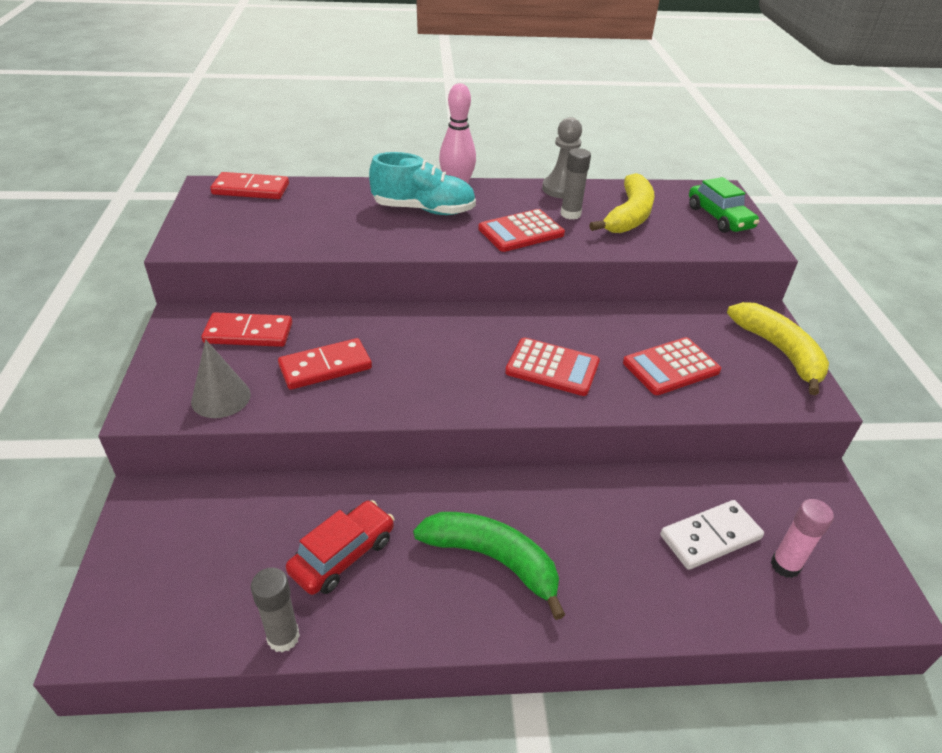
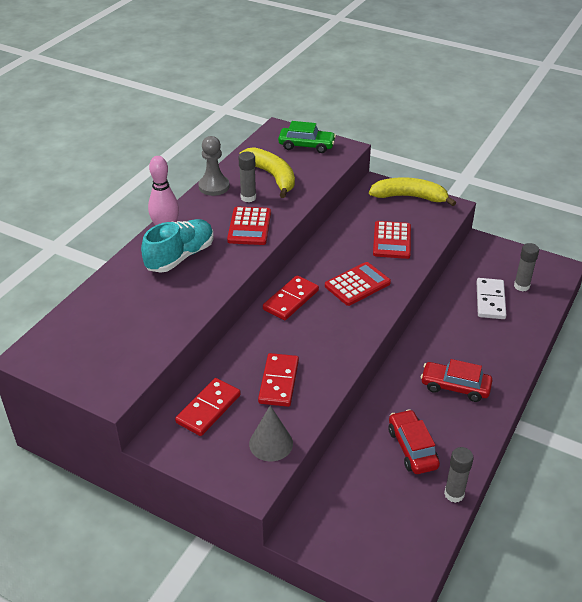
camera: 55 degrees left, 0 degrees up
red domino [210,172,289,199] -> red domino moved to [263,275,319,320]
green banana [413,512,566,620] -> red car [421,359,493,402]
pink glue stick [771,499,834,578] -> grey glue stick [514,243,539,291]

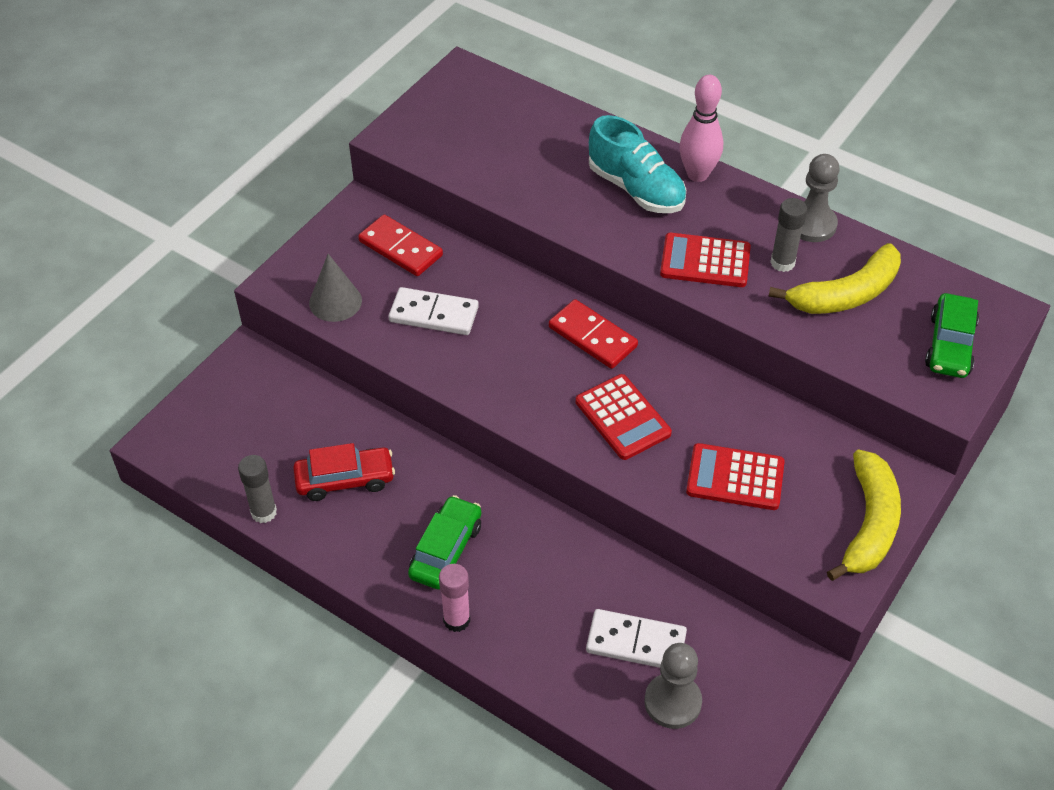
camera: 95 degrees right, 10 degrees up
red domino [258,353,299,407] -> white domino [388,287,479,335]
red car [421,359,493,402] -> green car [408,495,481,590]
grey glue stick [514,243,539,291] -> grey pawn [644,643,702,729]
none -> pink glue stick [439,564,470,632]

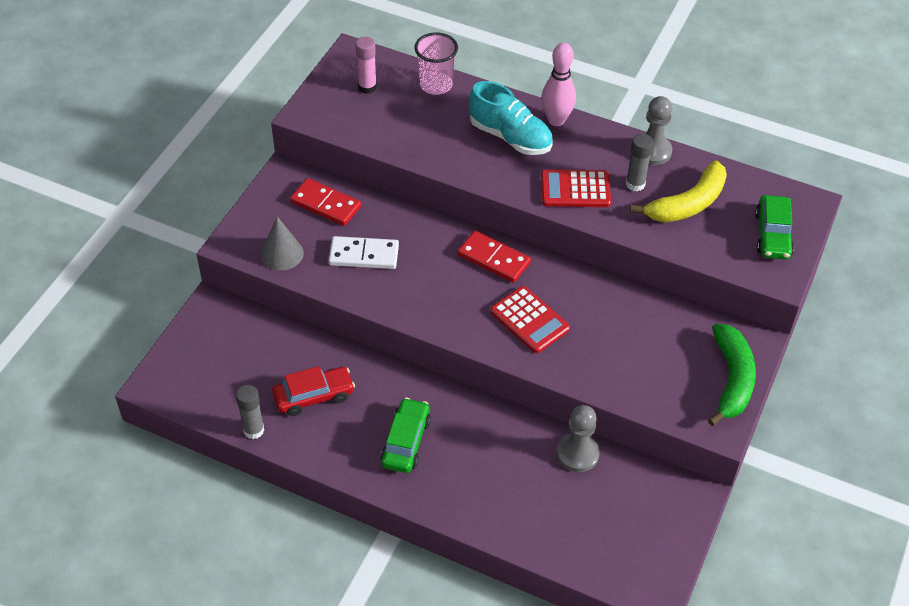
camera: 10 degrees left, 0 degrees up
pink glue stick [439,564,470,632] -> pink glue stick moved to [356,37,377,94]
white domino [586,609,687,668] -> none
grey pawn [644,643,702,729] -> grey pawn moved to [557,405,600,472]
red calculator [686,443,785,510] -> none
yellow banana [827,450,901,581] -> green banana [708,323,756,426]
none -> pink cup [415,33,458,95]

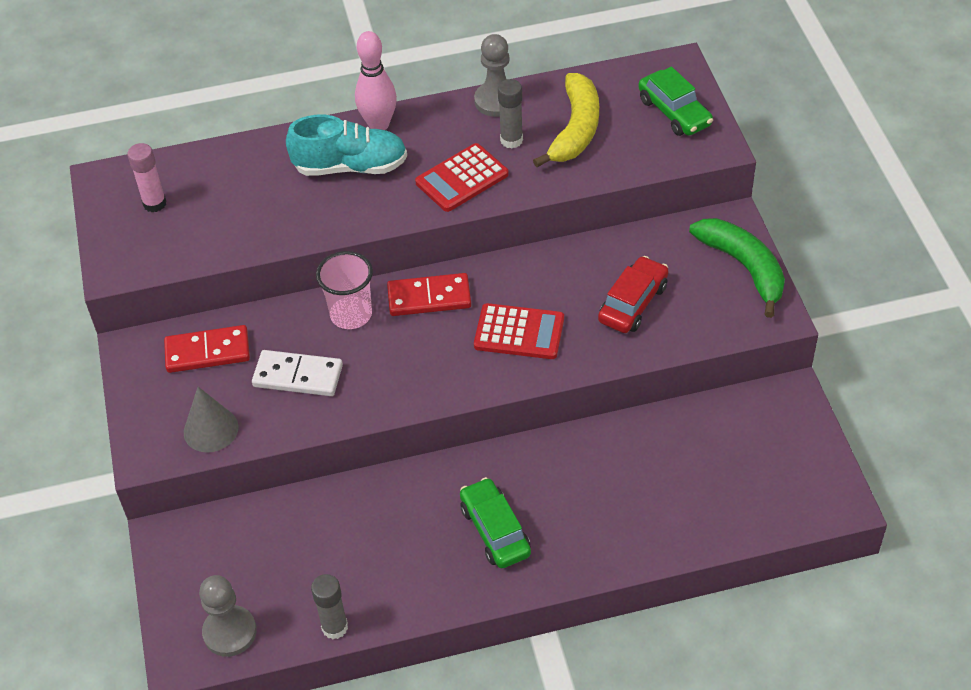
camera: 35 degrees left, 0 degrees up
red car [272,366,355,416] -> red car moved to [598,256,668,333]
white domino [329,236,399,269] -> white domino turned 45 degrees clockwise [252,350,343,396]
pink cup [415,33,458,95] -> pink cup moved to [316,251,373,329]
grey pawn [557,405,600,472] -> grey pawn moved to [199,575,257,657]

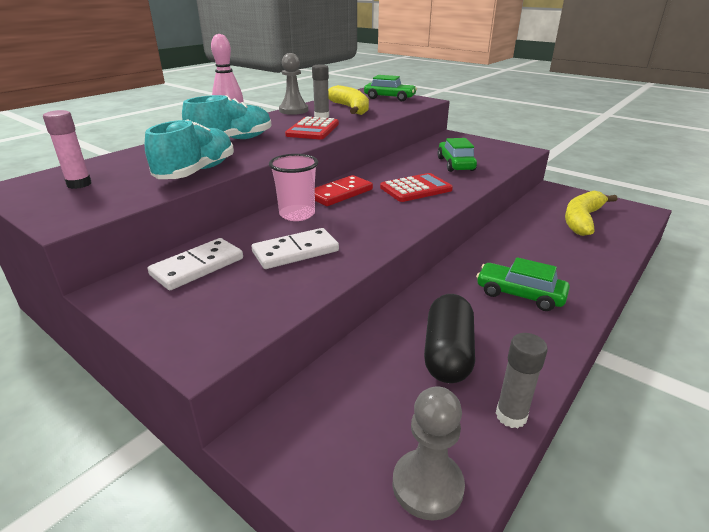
camera: 40 degrees left, 20 degrees down
red domino [164,325,250,373] -> white domino [148,238,243,290]
grey cone [184,387,238,453] -> none
red car [598,256,668,333] -> green car [437,138,477,172]
green banana [689,218,785,318] -> none
none -> turquoise shoe [145,119,234,179]
none -> black capsule [424,294,475,383]
none -> yellow banana [565,191,617,236]

